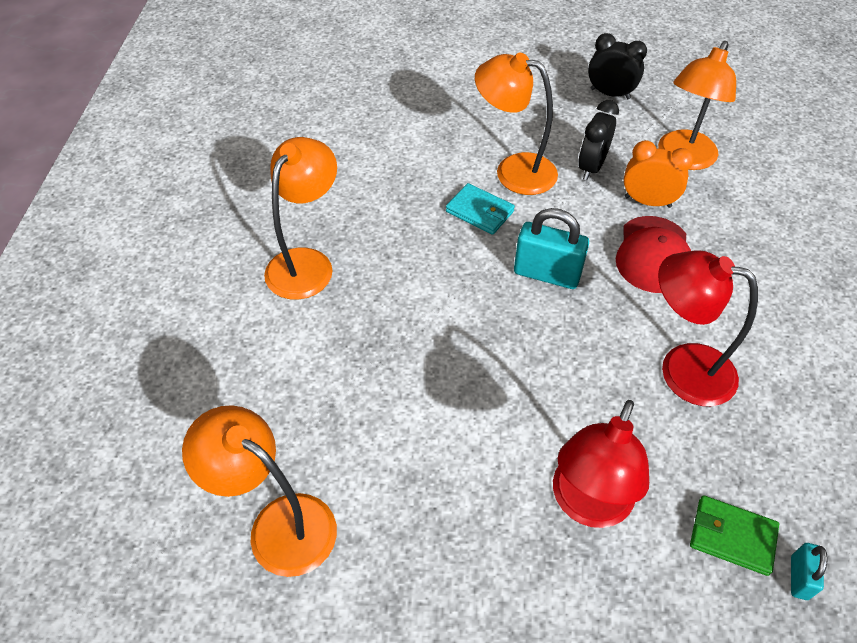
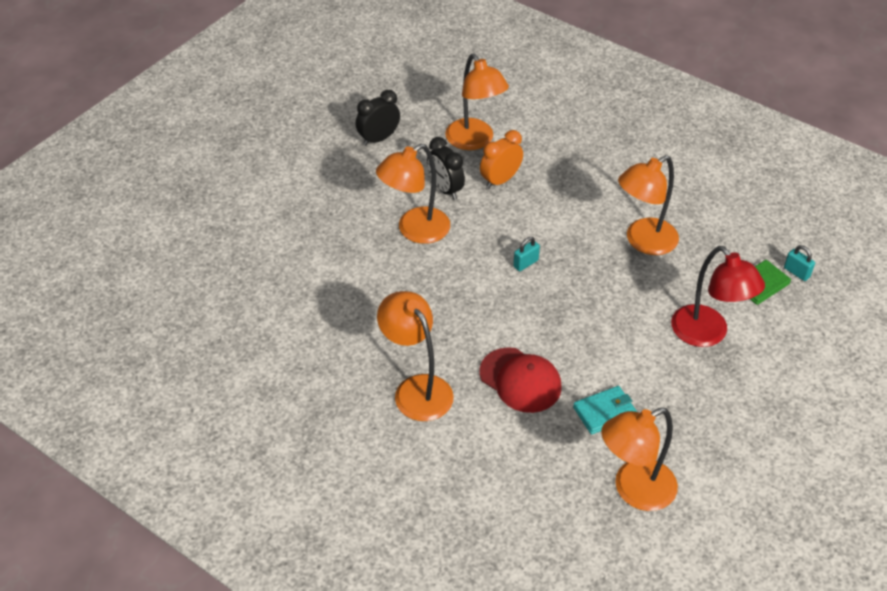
camera: 60 degrees left, 5 degrees down
turquoise wallet [446,183,515,235] -> turquoise wallet moved to [573,386,637,435]
turquoise padlock [514,208,589,289] -> turquoise padlock [513,237,540,271], size x0.52
red cap [616,216,691,293] -> red cap moved to [479,347,561,413]
red lamp [658,250,758,406] -> orange lamp [618,155,679,255]

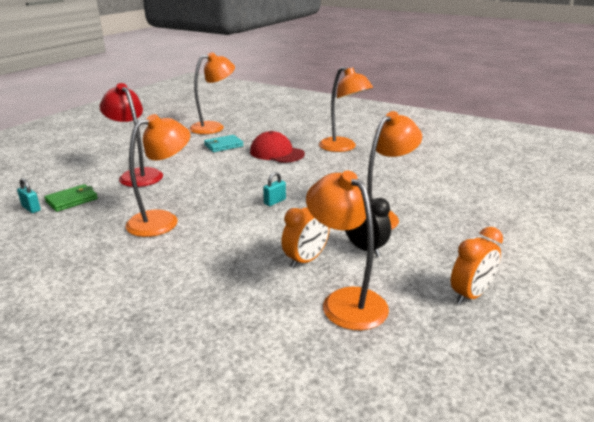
camera: 175 degrees right, 20 degrees down
black clock [355,90,400,146] -> orange clock [451,227,503,305]

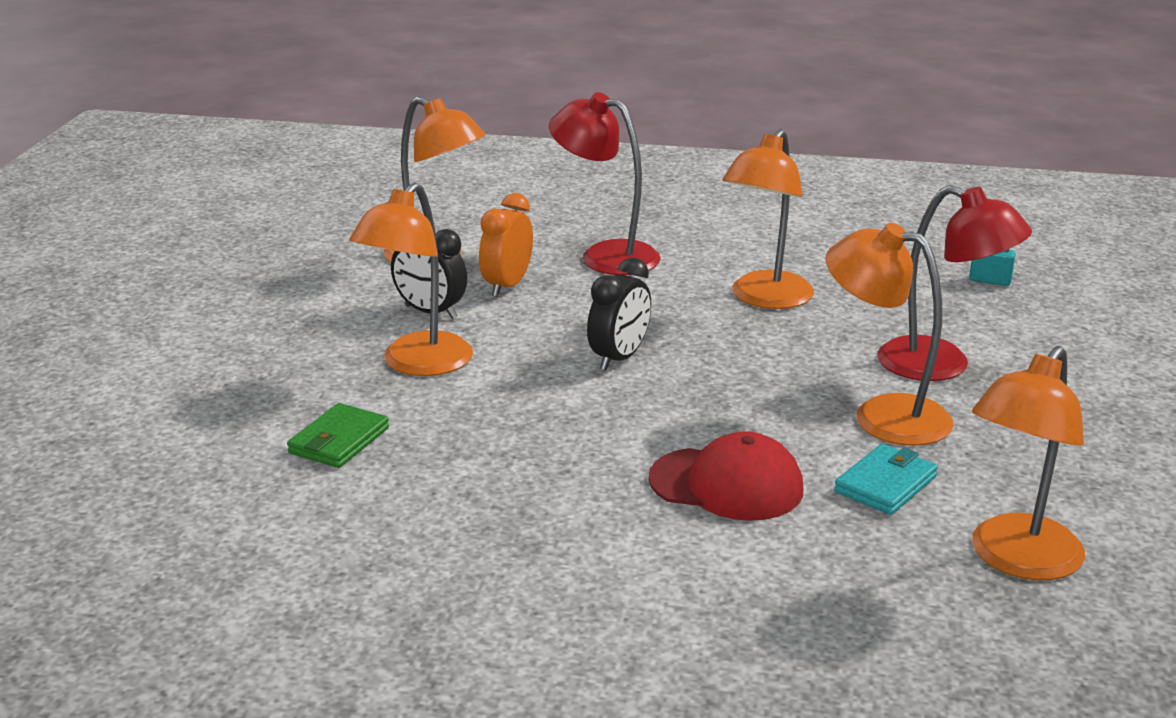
camera: 160 degrees right, 0 degrees up
green wallet [44,184,98,212] -> green wallet moved to [287,403,389,468]
turquoise padlock [263,172,286,206] -> black clock [587,258,651,370]
orange lamp [319,67,373,152] -> orange lamp moved to [826,223,954,446]
orange clock [451,227,503,305] -> none
none -> red lamp [549,92,661,275]

